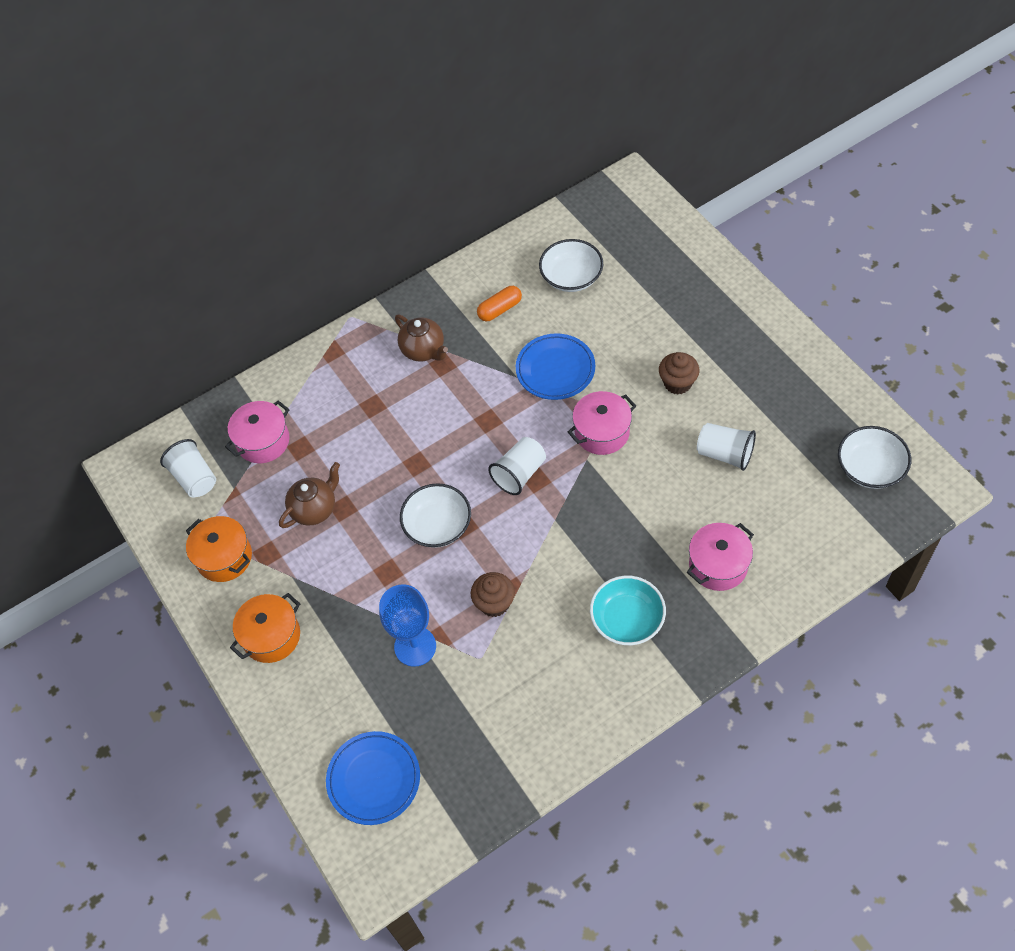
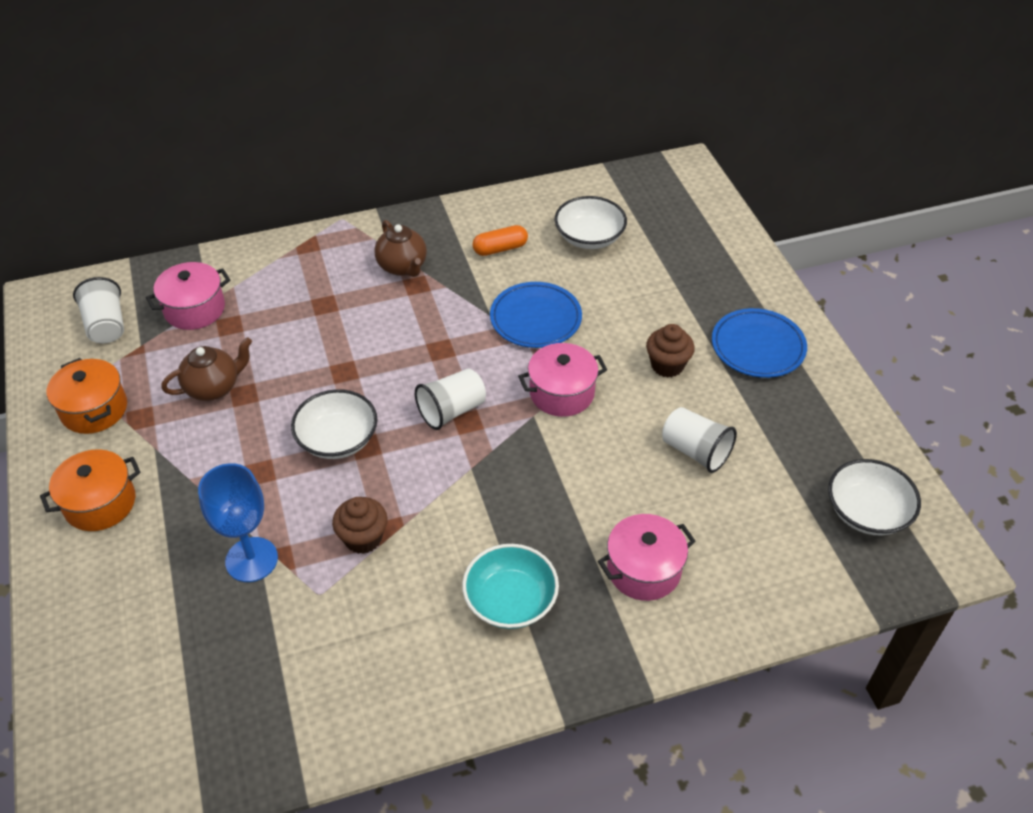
camera: 10 degrees right, 10 degrees down
blue plate [326,731,420,825] -> blue plate moved to [712,308,807,378]

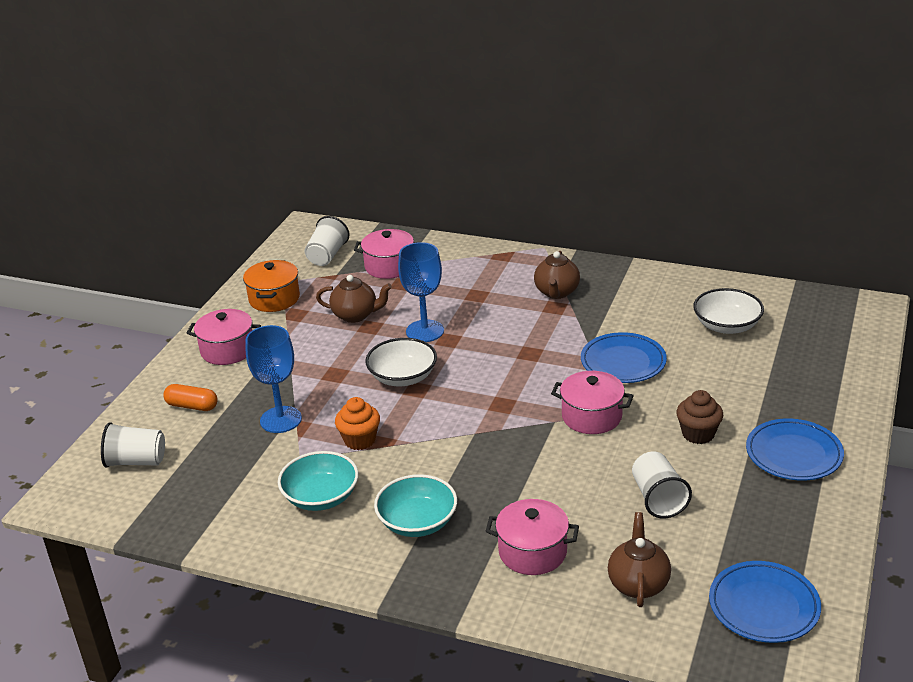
camera: 40 degrees right, 15 degrees down
orange pot [40,449,141,531] -> pink pot [187,309,261,365]
brown cupcake [332,497,388,554] -> orange cupcake [335,397,380,450]
white cup [415,368,486,430] -> white cup moved to [101,422,165,468]
orange capsule [472,225,528,256] -> orange capsule moved to [163,384,217,411]
white bowl [828,459,921,536] -> blue plate [709,561,821,643]
none -> turquoise bowl [278,451,358,511]
none -> blue goblet [398,242,444,342]
none -> brown teapot [608,512,671,607]

